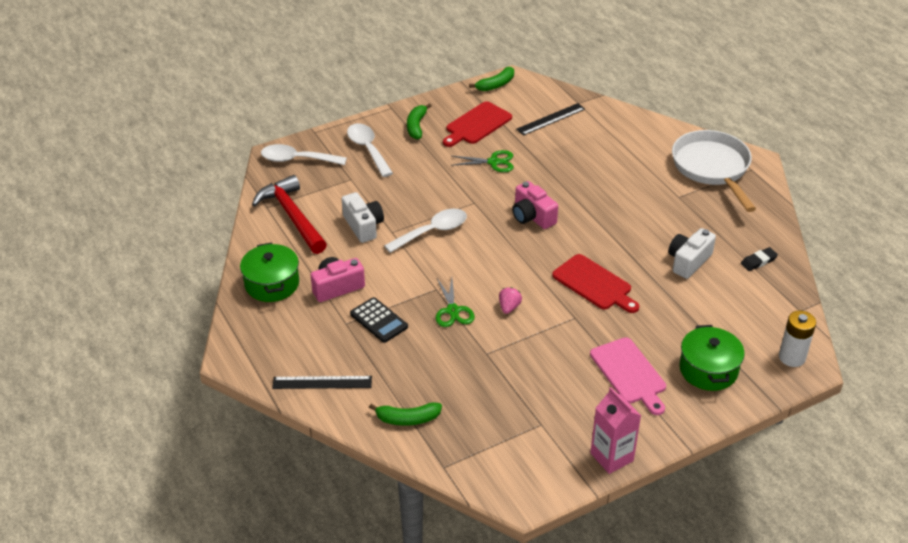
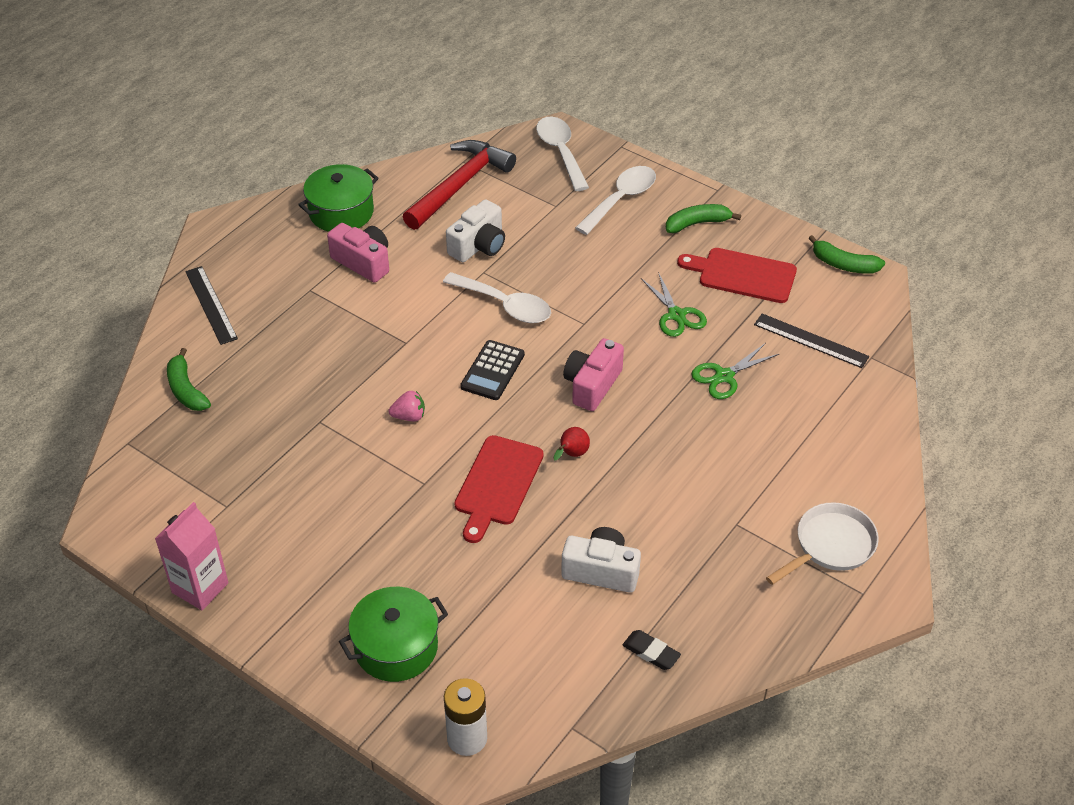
camera: 65 degrees right, 5 degrees up
black calculator [350,297,408,343] -> black calculator moved to [460,340,525,400]
green scissors [436,278,475,327] -> green scissors moved to [691,343,779,399]
pink cutting board [590,337,666,415] -> none
white pan [672,130,756,212] -> white pan [766,502,879,585], size x0.63
none -> red pear [554,427,590,461]

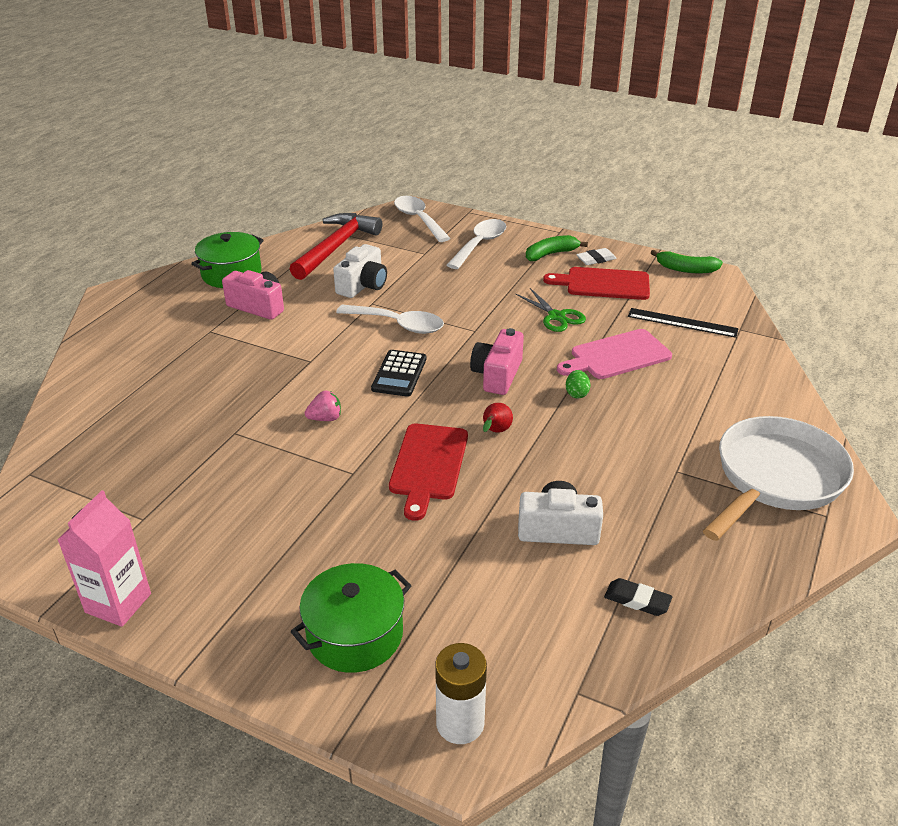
camera: 10 degrees left, 10 degrees down
green banana [167,348,211,411] -> none
black ruler [185,266,238,345] -> none
green scissors [691,343,779,399] -> pink cutting board [557,329,672,379]
white pan [766,502,879,585] -> white pan [703,416,854,541], size x1.58
none -> green egg [566,370,590,399]
none -> white eraser [576,248,617,265]

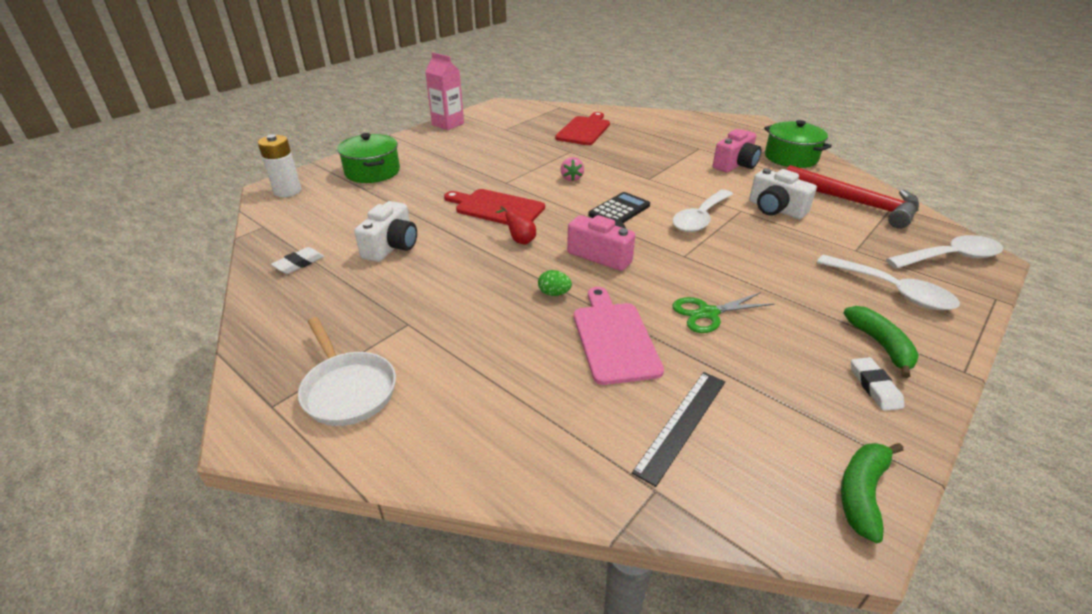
camera: 105 degrees right, 0 degrees up
black calculator [371,350,426,397] -> black calculator turned 105 degrees clockwise [588,192,650,223]
red cutting board [543,267,650,300] -> red cutting board moved to [555,112,610,145]
black eraser [604,578,672,616] -> white eraser [271,247,324,274]
white pan [703,416,854,541] -> white pan [298,317,396,426], size x0.63

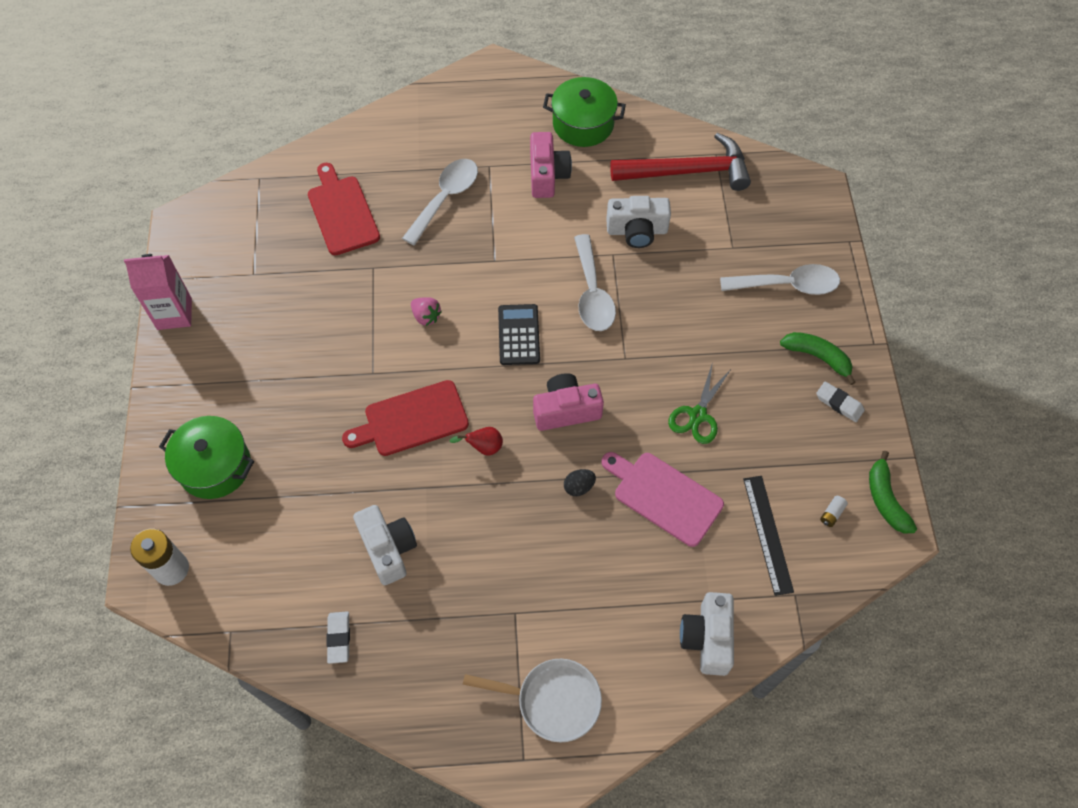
camera: 45 degrees left, 25 degrees up
green egg [538,270,572,296] -> black egg [564,469,596,496]
white spoon [886,235,1003,268] -> white spoon moved to [402,159,478,245]
none -> white camera [680,592,734,676]
none -> white battery [820,496,848,527]

